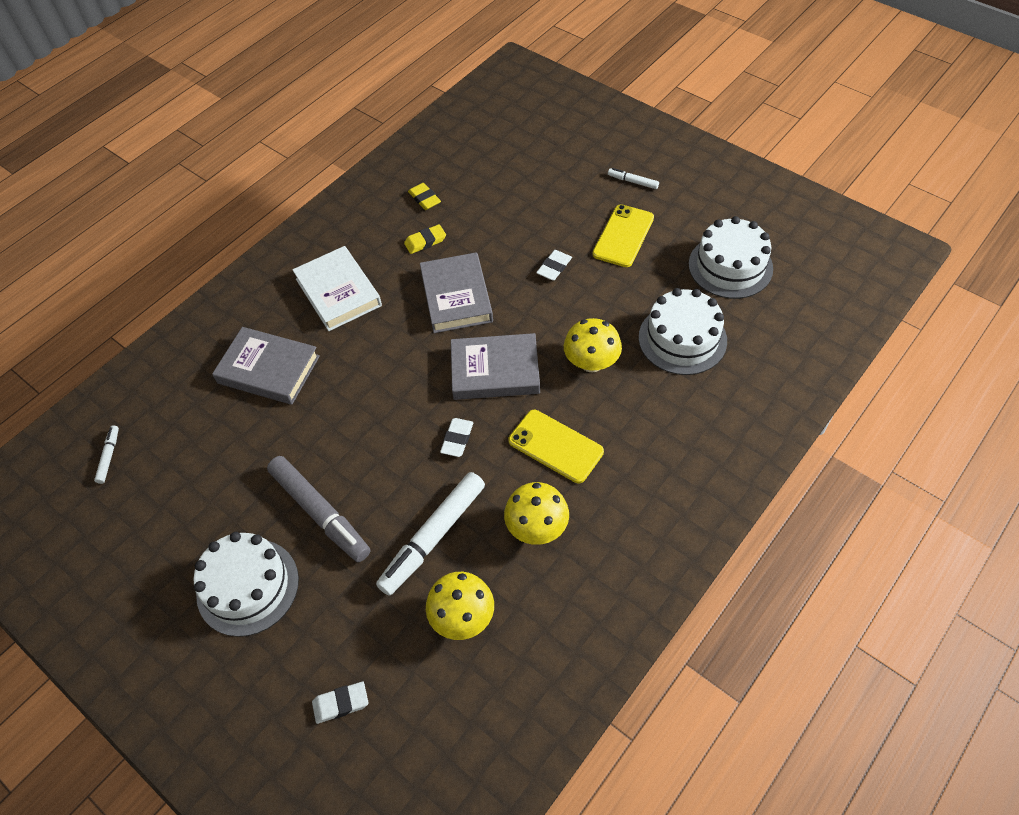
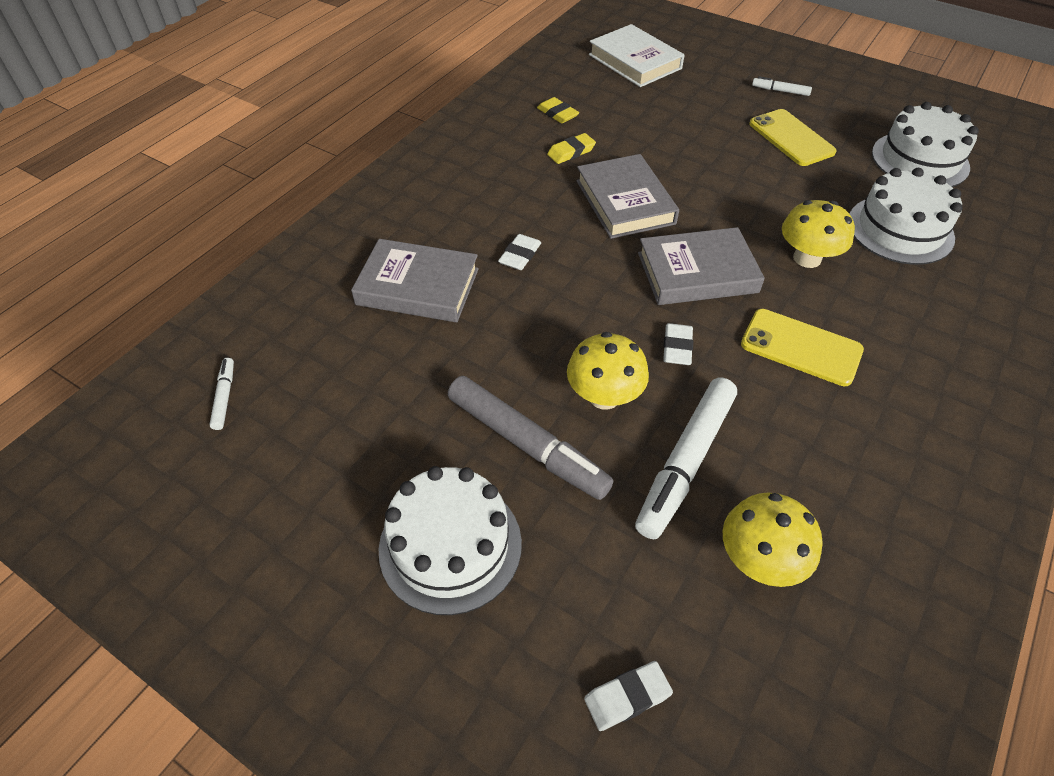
camera: 10 degrees left, 5 degrees down
white book [292,246,382,331] -> white book moved to [589,24,684,87]
yellow mushroom [504,482,569,545] -> yellow mushroom moved to [567,332,649,410]
white eraser [536,250,572,281] -> white eraser moved to [498,234,541,270]
yellow phone [593,204,654,267] -> yellow phone turned 45 degrees counterclockwise [749,109,836,166]

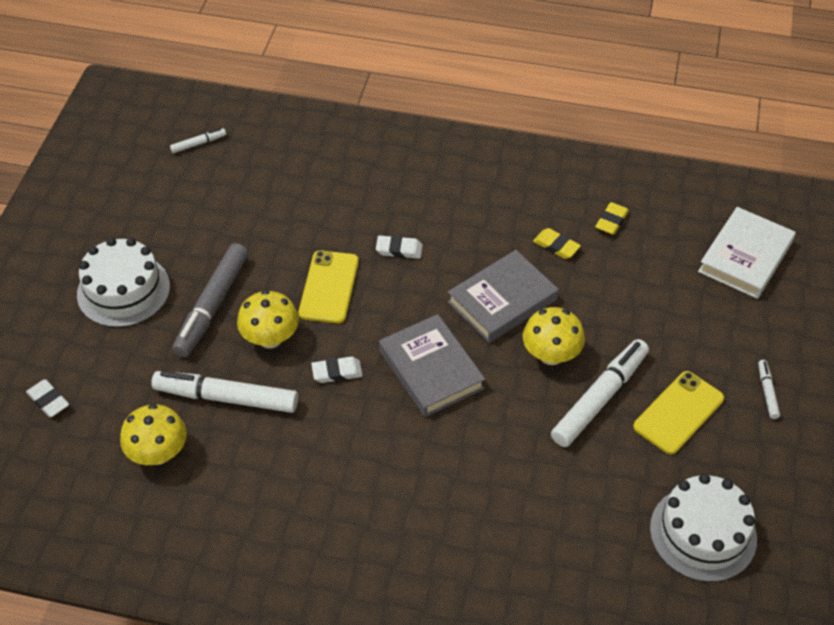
camera: 70 degrees right, 0 degrees up
grey book [351,239,479,322] -> none
yellow phone [741,309,864,386] -> yellow phone moved to [299,250,359,324]
yellow mushroom [782,200,855,268] -> yellow mushroom moved to [523,307,585,365]
white cake [850,168,963,265] -> none
none -> white marker [551,339,649,447]

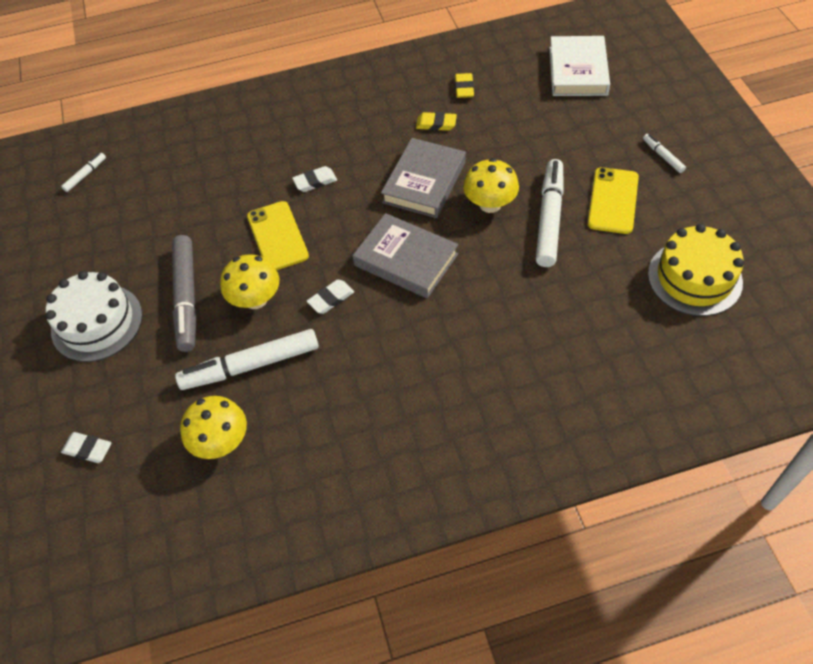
camera: 25 degrees left, 5 degrees up
white cake [650,473,757,582] -> yellow cake [648,224,744,316]

